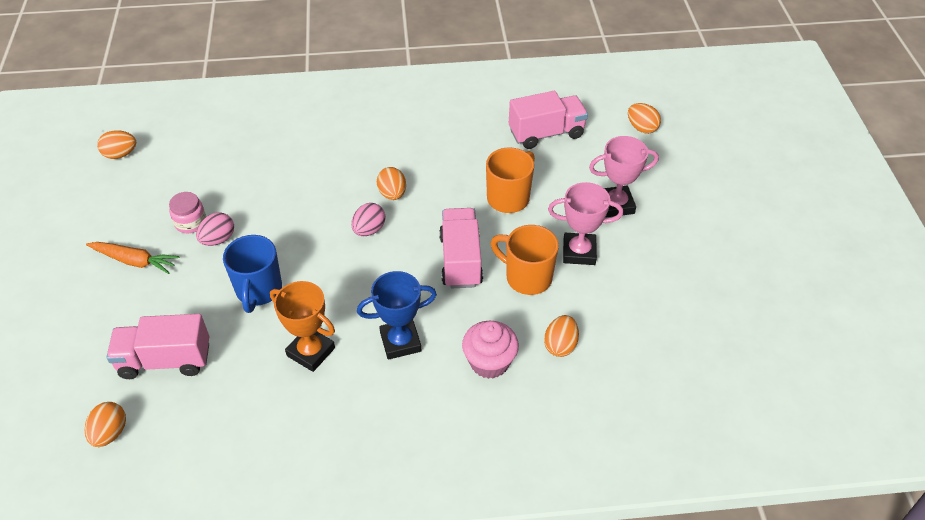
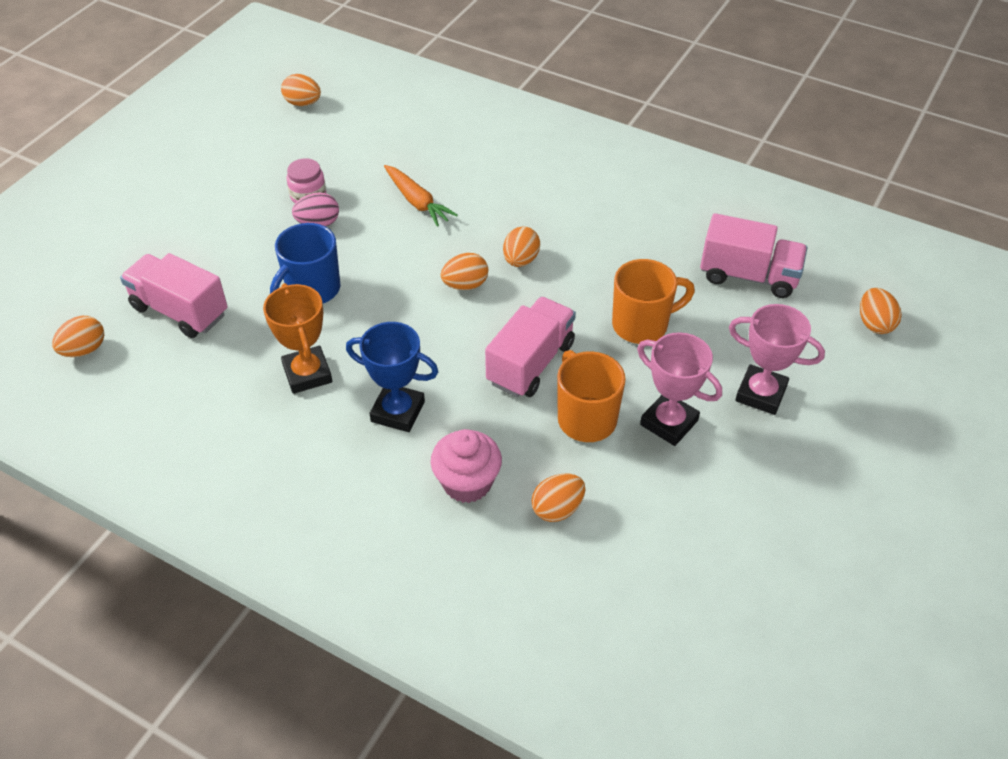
camera: 35 degrees right, 0 degrees up
orange carrot [86,242,179,274] -> orange carrot moved to [384,165,458,227]
pink egg [351,203,385,236] -> orange egg [441,253,488,290]

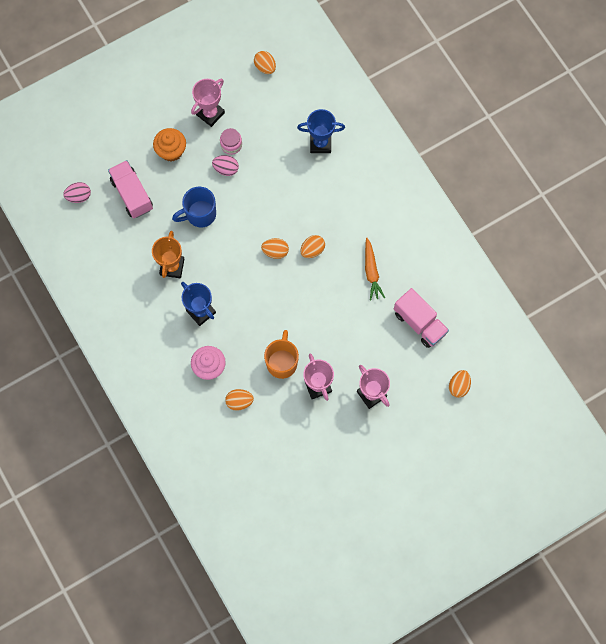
camera: 30 degrees right, 25 degrees up
orange egg [52,316,104,357] -> pink egg [63,182,91,203]
orange carrot [384,165,458,227] -> orange carrot moved to [365,238,385,300]
pink truck [485,297,576,397] -> none
orange mug [612,259,695,344] -> none
none -> orange cupcake [153,128,186,162]
none -> pink trophy [191,79,225,127]
none -> blue trophy [297,109,345,153]

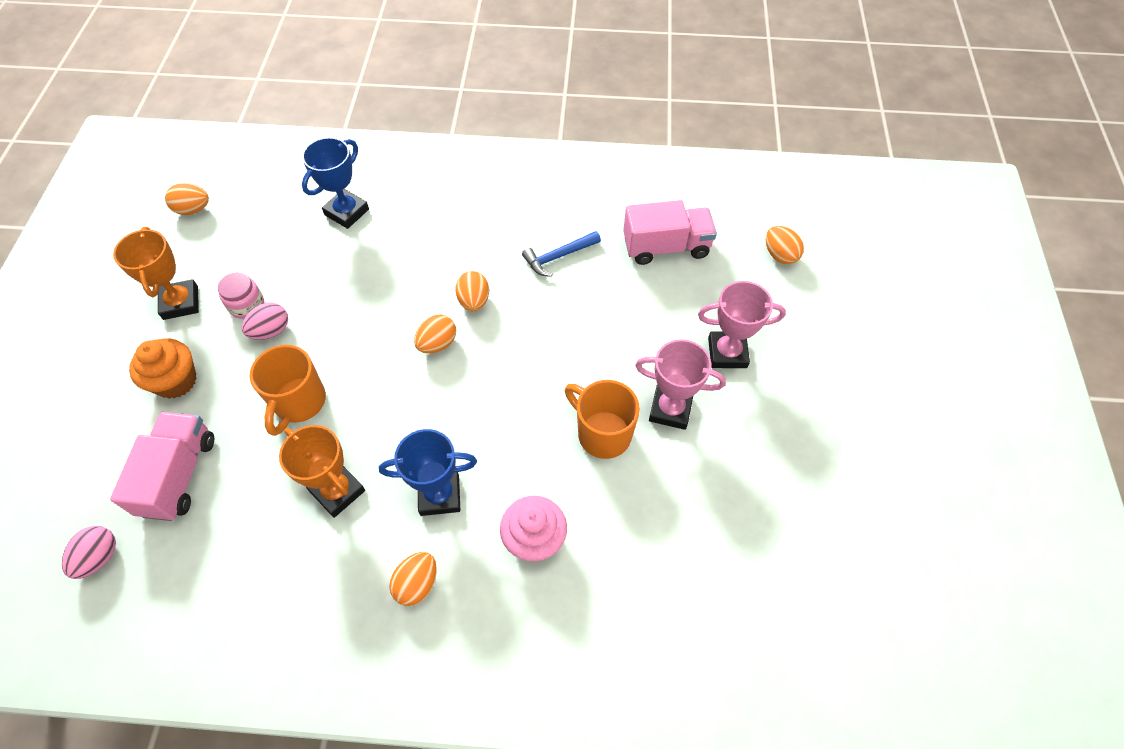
camera: 55 degrees left, 15 degrees down
pink truck [108,160,153,219] -> pink truck turned 90 degrees clockwise [110,412,214,521]
blue mug [172,186,216,228] -> orange mug [250,345,326,436]
pink trophy [191,79,225,127] -> orange trophy [113,227,199,320]
orange egg [225,389,254,411] -> orange egg moved to [389,552,437,606]
orange carrot [365,238,385,300] -> blue hammer [522,231,601,277]

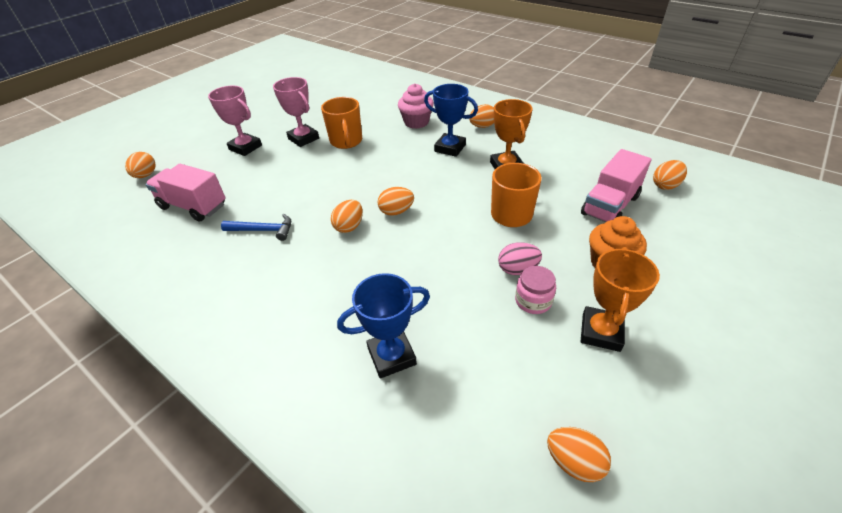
camera: 145 degrees left, 15 degrees down
pink egg [62,526,116,579] -> orange egg [653,160,687,190]

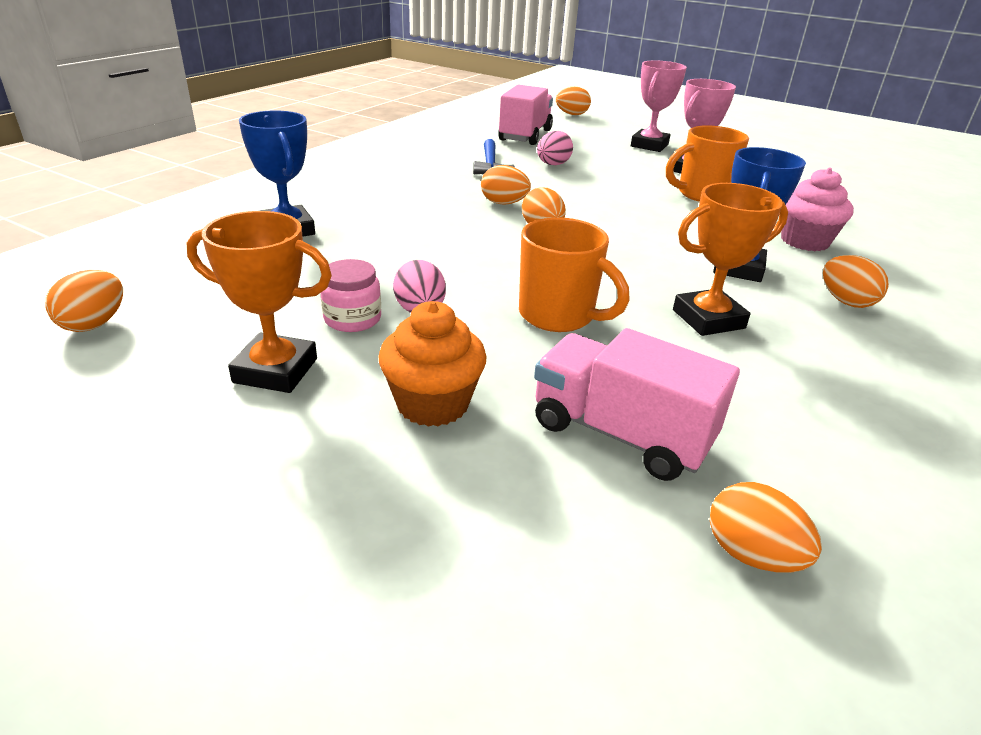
camera: 80 degrees right, 10 degrees down
none -> pink egg [537,131,573,165]

